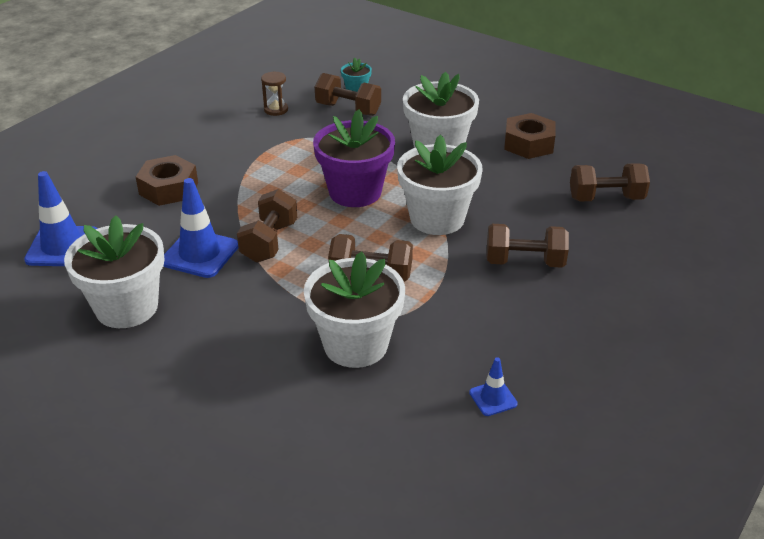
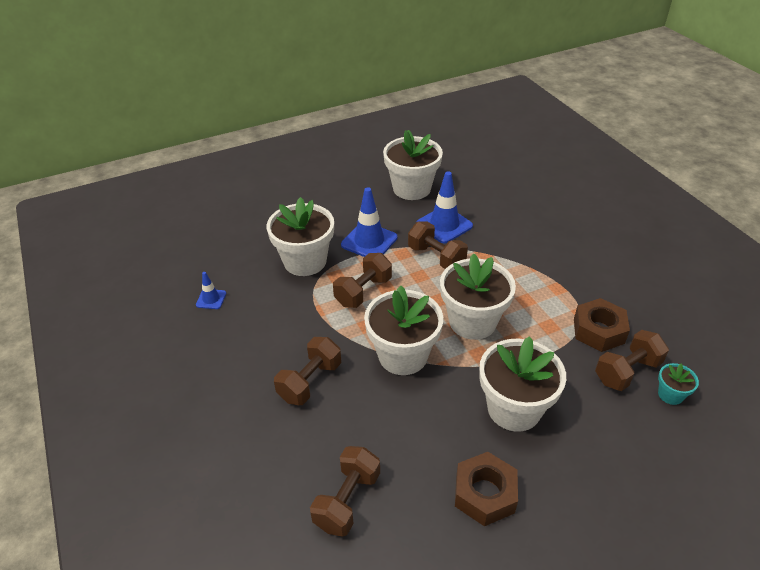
camera: 120 degrees right, 5 degrees up
blue traffic cone [24,171,98,266] -> blue traffic cone moved to [341,187,397,257]
brown nut [136,155,198,206] -> brown nut moved to [574,298,630,352]
brown hourglass [261,72,288,116] -> none
purple flower pot [313,109,395,207] -> white flower pot [440,253,516,340]

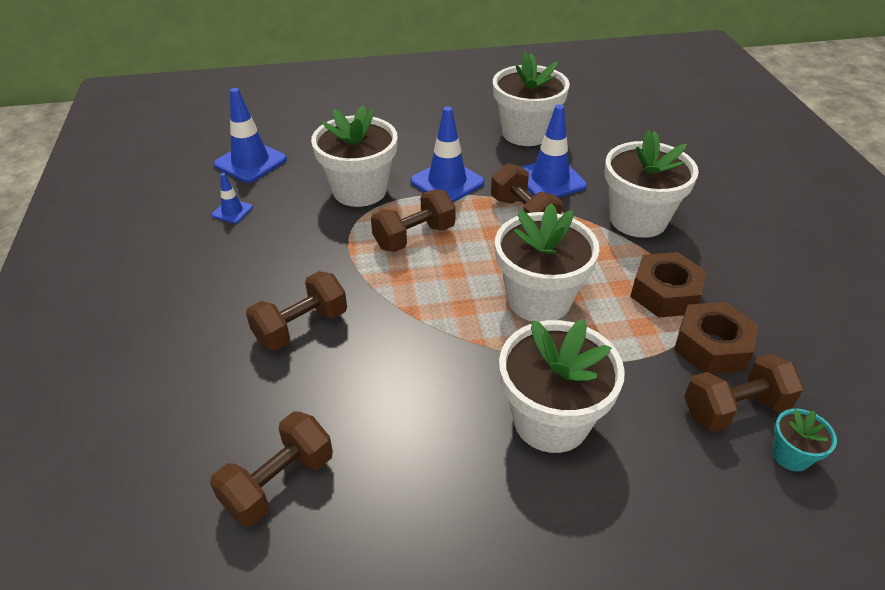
camera: 15 degrees right, 0 degrees up
white flower pot [364,285,443,375] -> white flower pot moved to [605,130,699,238]
brown nut [455,452,518,526] -> brown nut moved to [630,252,707,317]
none -> blue traffic cone [214,88,287,183]

